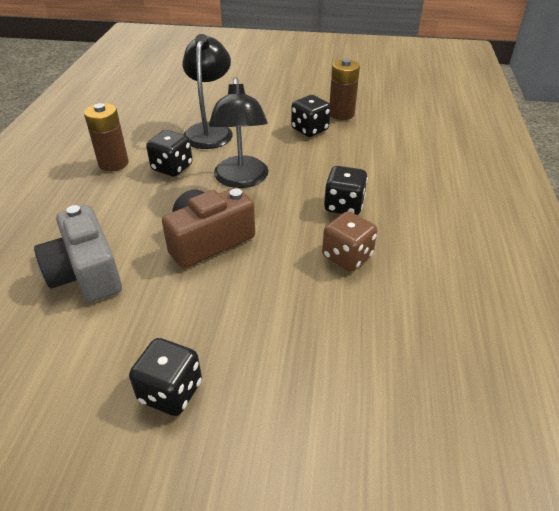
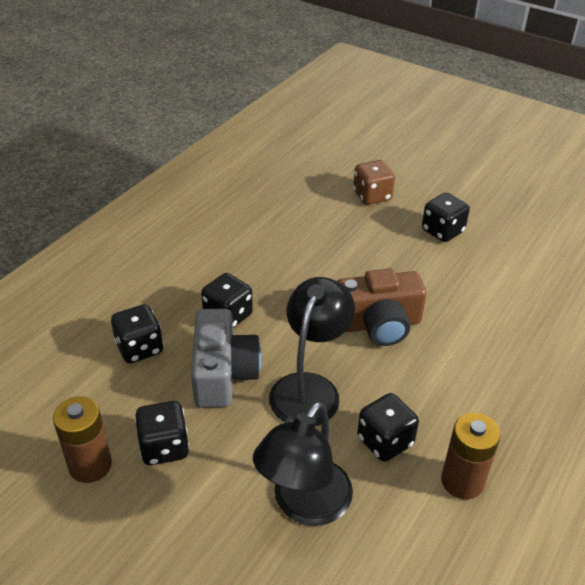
camera: 155 degrees left, 0 degrees up
grey camera [34,205,122,302] -> grey camera moved to [191,309,261,408]
brown dice [322,211,377,271] -> brown dice moved to [353,160,395,205]
none -> black dice [111,304,163,363]

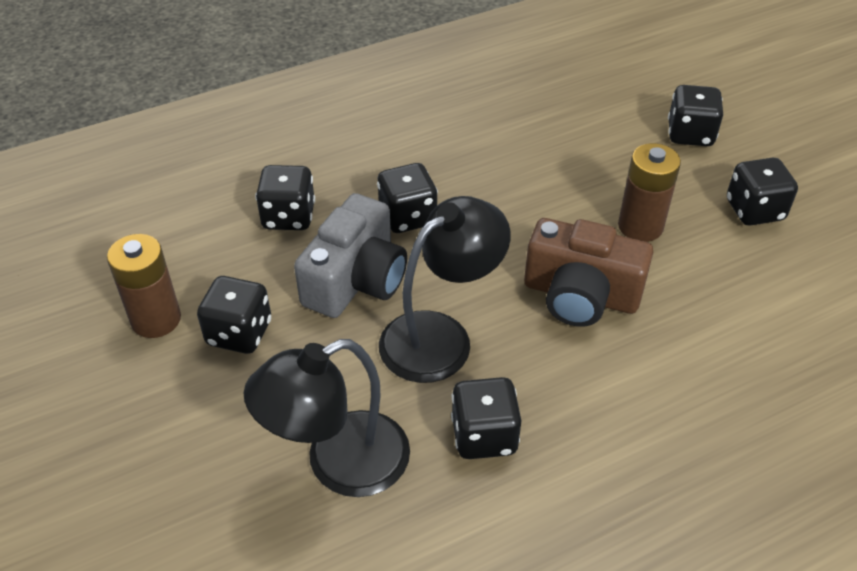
camera: 30 degrees right, 5 degrees up
brown dice [353,160,395,205] -> black dice [668,85,723,146]
brown battery [441,413,501,500] -> brown battery moved to [618,143,681,242]

